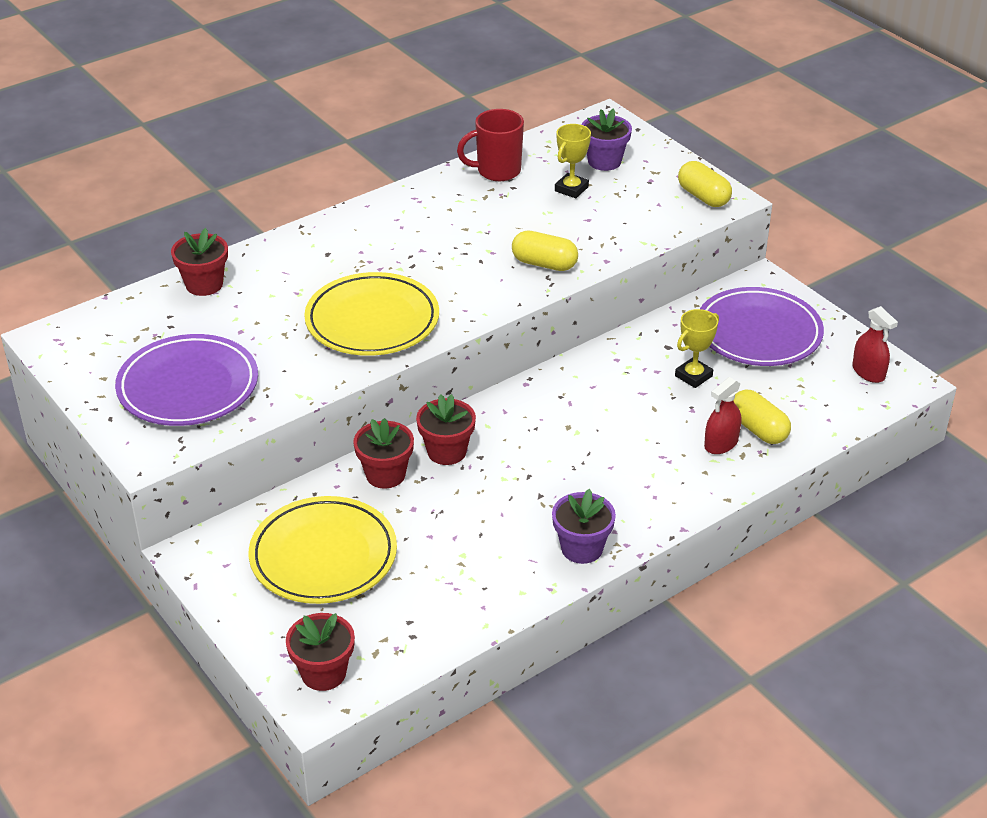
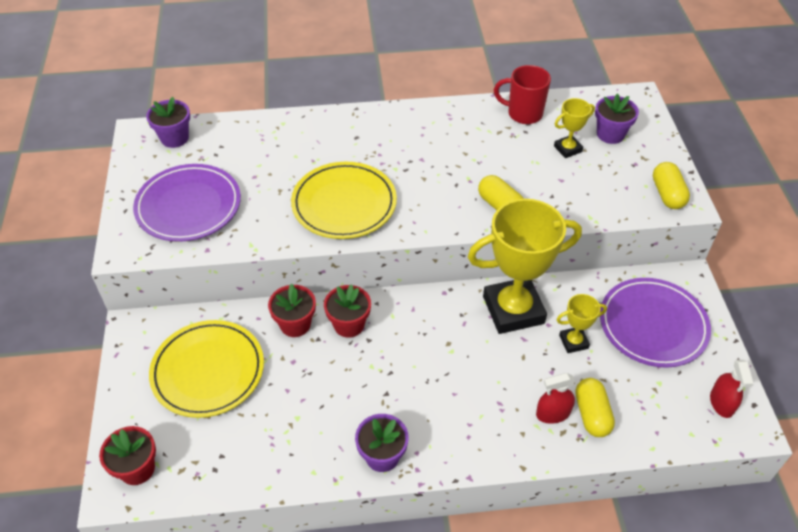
camera: 30 degrees right, 10 degrees up
red flower pot [171,228,228,296] -> none
none -> purple flower pot [146,97,190,148]
none -> yellow trophy [468,199,582,334]

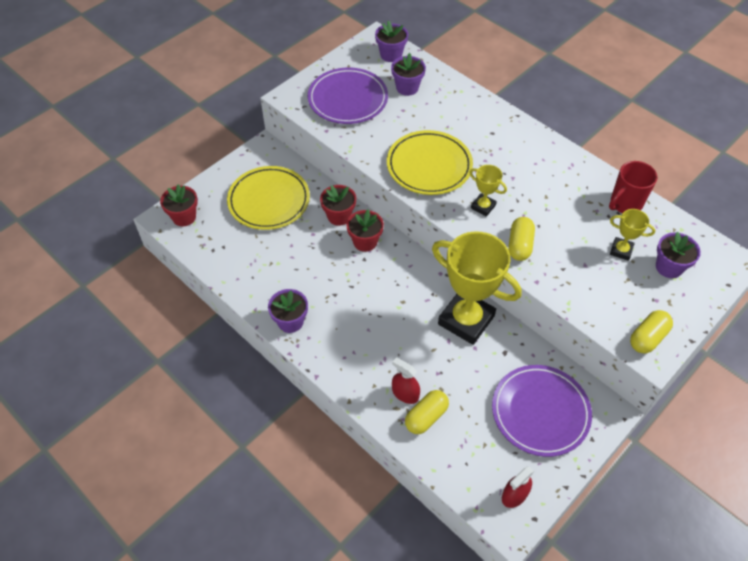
camera: 50 degrees right, 5 degrees up
red mug [494,65,551,124] -> red mug turned 105 degrees counterclockwise [609,161,657,213]
yellow trophy [557,294,607,353] -> yellow trophy moved to [469,165,507,217]
none -> purple flower pot [391,53,426,96]

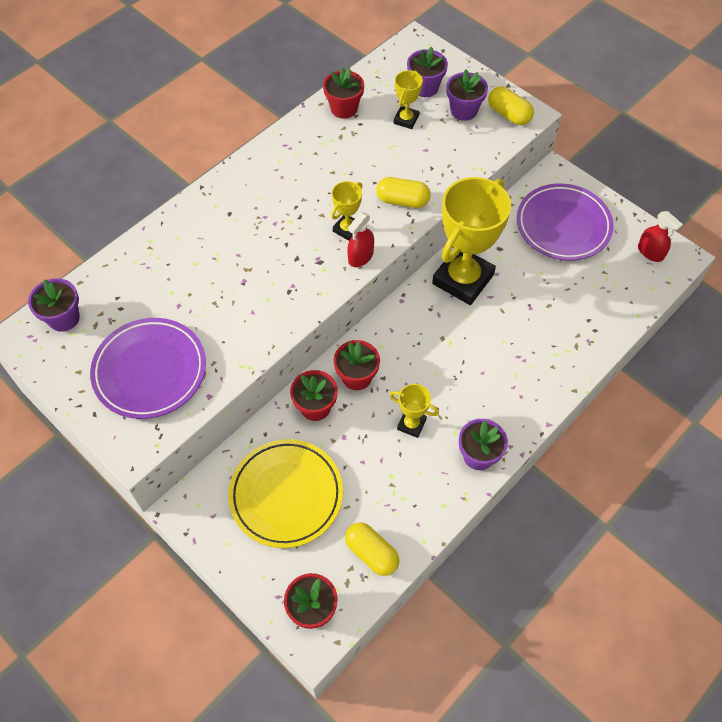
camera: 90 degrees left, 5 degrees up
yellow plate [387,130,473,195] -> none
purple flower pot [391,53,426,96] -> purple flower pot moved to [446,70,488,121]
red spray bottle [392,357,420,404] -> red spray bottle moved to [347,213,374,267]
yellow capsule [405,390,449,434] -> yellow capsule moved to [345,522,399,576]
red mug [609,161,657,213] -> red flower pot [323,67,364,119]
none -> yellow trophy [390,384,439,438]

